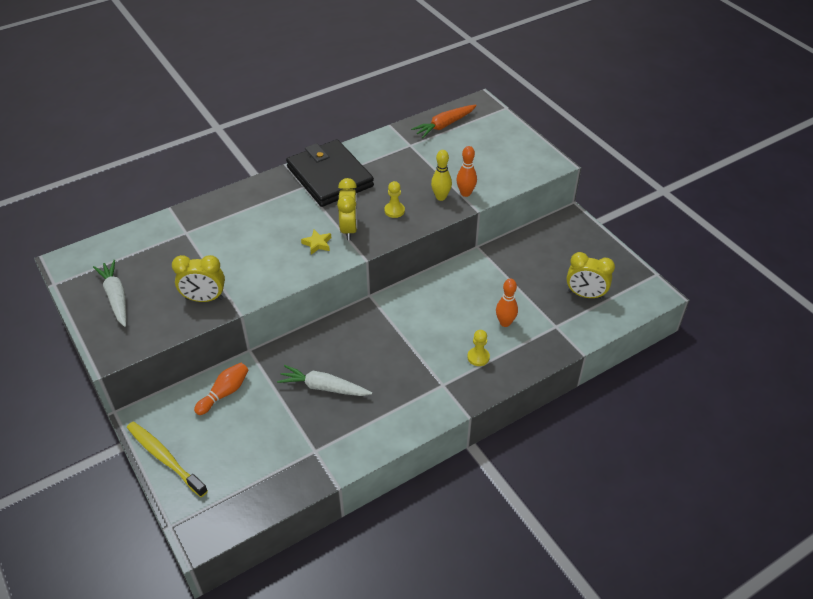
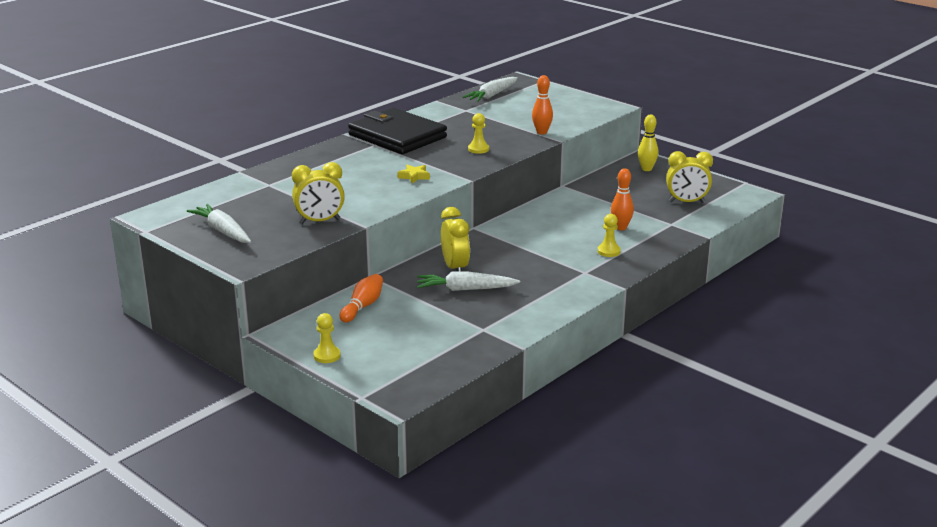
camera: 15 degrees left, 20 degrees down
yellow toothbrush [127,422,208,497] -> yellow pawn [313,313,341,363]
yellow clock [337,178,358,240] -> yellow clock moved to [441,207,470,272]
orange carrot [411,105,477,138] -> white carrot [463,77,518,102]
yellow bowling pin [431,150,452,201] -> yellow bowling pin moved to [638,115,658,171]

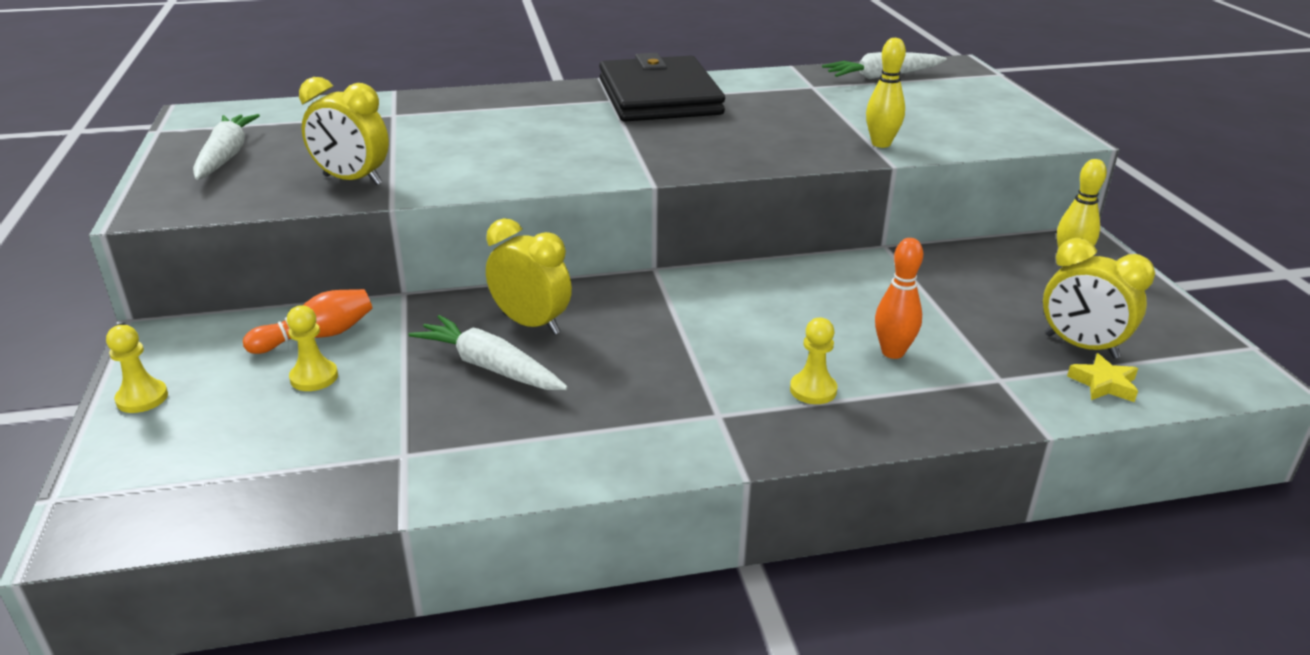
camera: 35 degrees right, 5 degrees up
yellow star [397,165,430,184] -> yellow star moved to [1067,353,1138,402]
yellow clock [441,207,470,272] -> yellow clock turned 75 degrees counterclockwise [486,218,572,335]
yellow pawn [468,113,489,154] -> yellow pawn moved to [287,305,338,391]
orange bowling pin [532,75,553,134] -> yellow bowling pin [866,38,906,148]

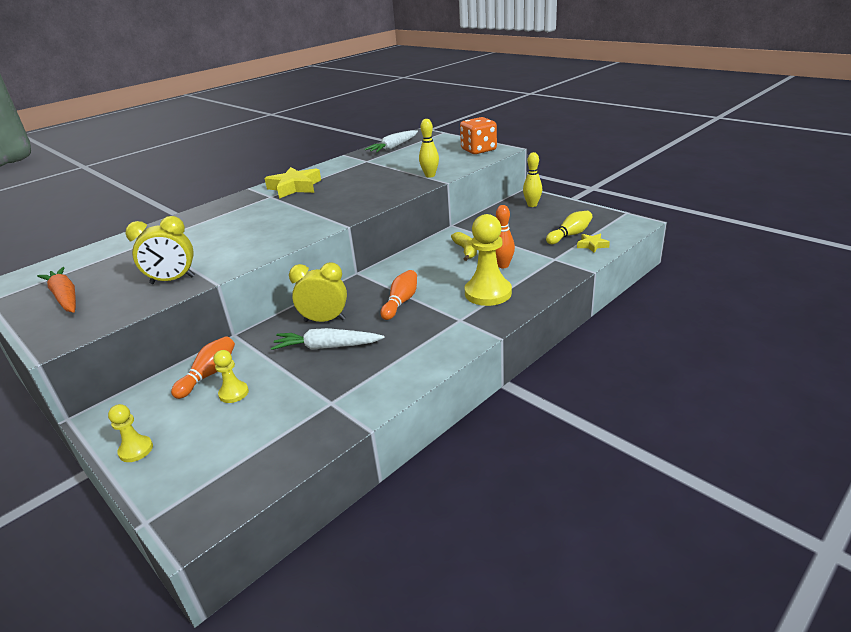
camera: 30 degrees left, 0 degrees up
white carrot [193,114,260,180] -> orange carrot [37,267,76,313]
black wallet [599,53,725,122] -> yellow star [264,167,321,199]
yellow pawn [790,318,837,404] -> yellow pawn [465,214,512,306], size x1.95
yellow clock [1043,238,1155,359] -> yellow bowling pin [546,211,593,244]
none -> orange bowling pin [381,270,417,320]
none -> yellow banana [451,232,477,261]
none -> orange dice [460,117,497,154]

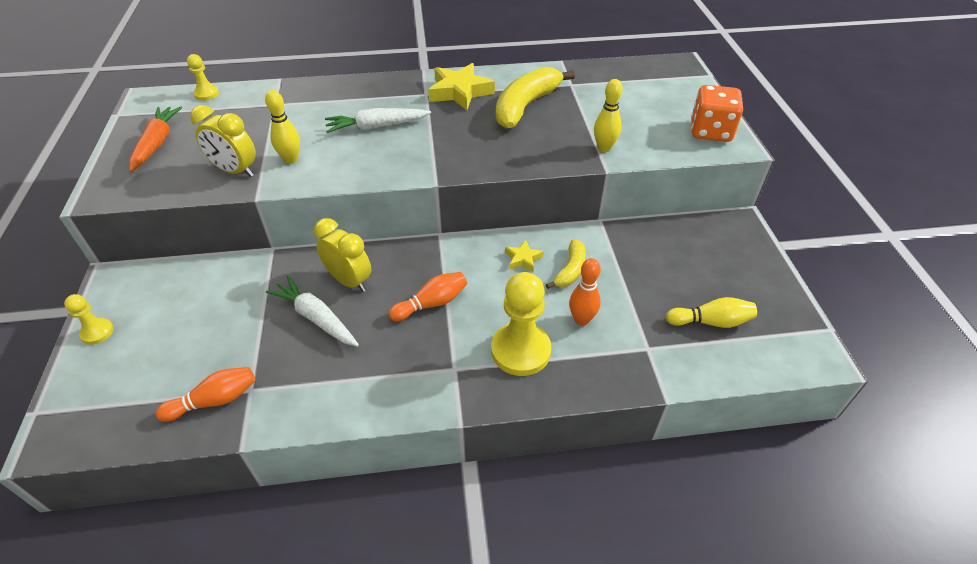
camera: 35 degrees right, 15 degrees up
orange bowling pin [171,336,235,399] -> orange bowling pin moved to [156,367,255,422]
yellow pawn [213,350,249,403] -> yellow pawn moved to [187,54,219,101]
white carrot [364,130,418,153] -> white carrot moved to [325,108,431,133]
yellow bowling pin [523,152,542,207] -> yellow bowling pin moved to [265,90,300,164]
yellow star [577,234,610,253] -> yellow star moved to [505,240,544,272]
none -> yellow banana [496,67,575,129]

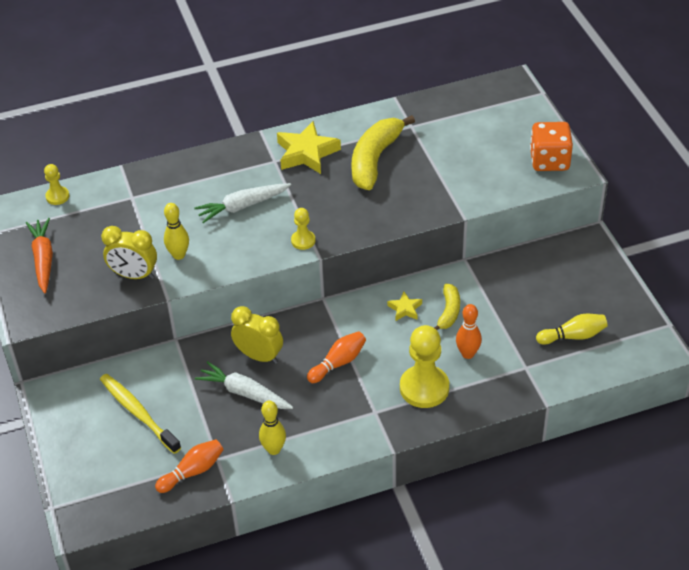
camera: 10 degrees left, 0 degrees up
yellow pawn [64,294,114,344] -> yellow pawn moved to [291,208,315,250]
yellow bowling pin [594,79,623,152] -> yellow bowling pin moved to [259,400,286,455]
none -> yellow toothbrush [100,374,181,454]

